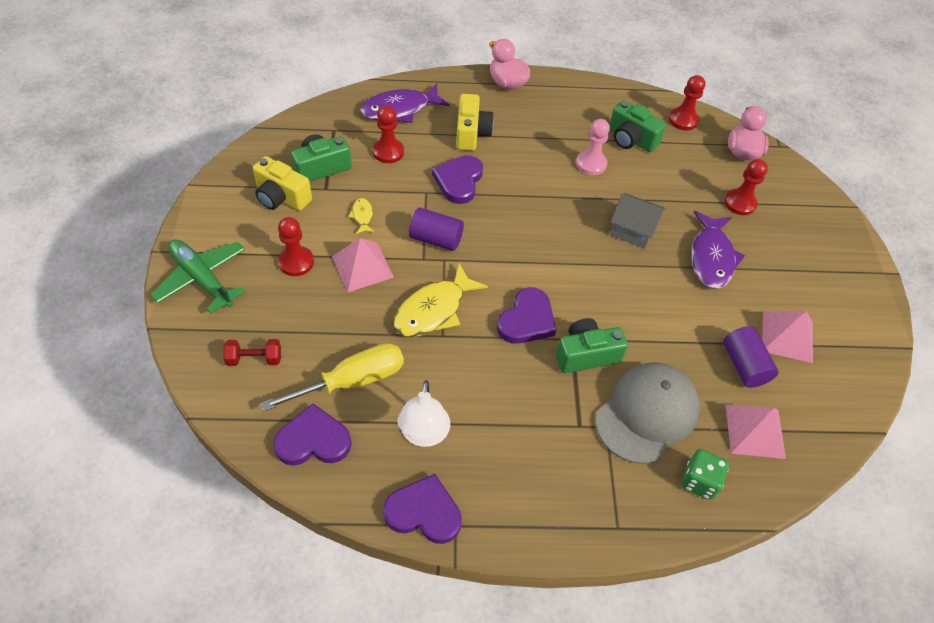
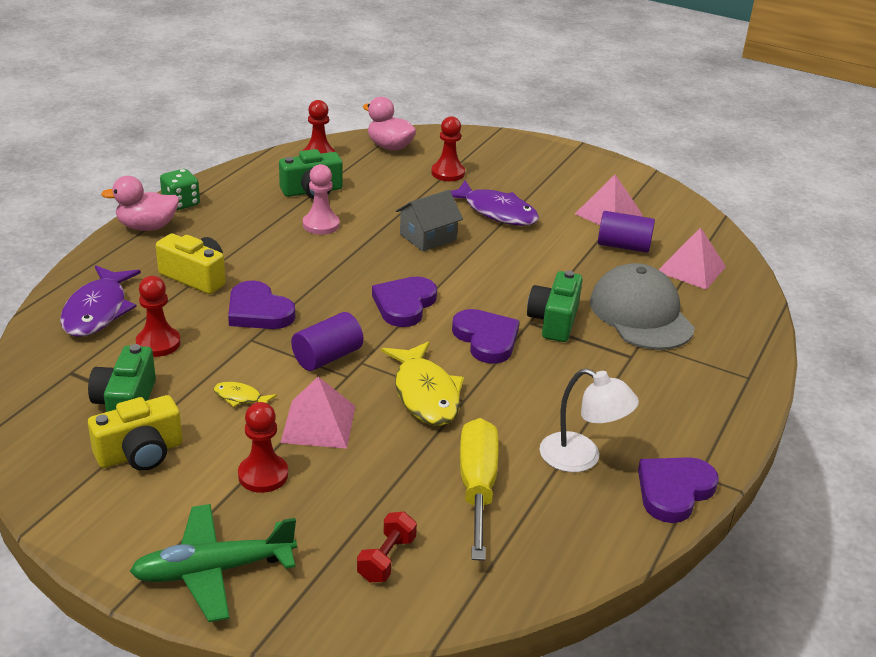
camera: 60 degrees left, 20 degrees down
purple heart [273,403,352,466] -> purple heart moved to [372,276,437,327]
green dice [682,449,729,500] -> green dice moved to [160,169,200,210]

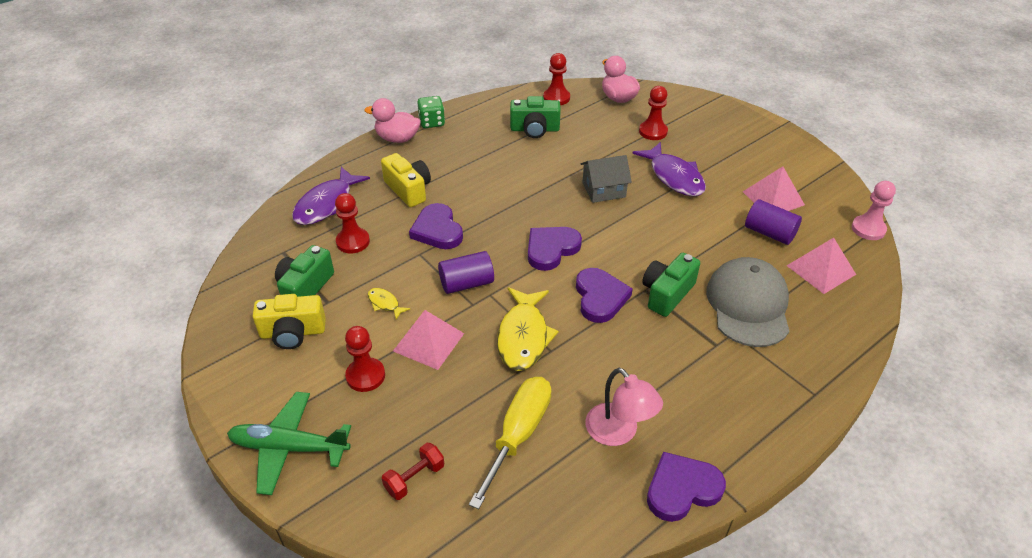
camera: 25 degrees right, 10 degrees up
pink pawn [303,164,340,235] -> pink pawn moved to [852,181,896,240]
white lamp [539,368,639,472] -> pink lamp [585,368,663,446]

